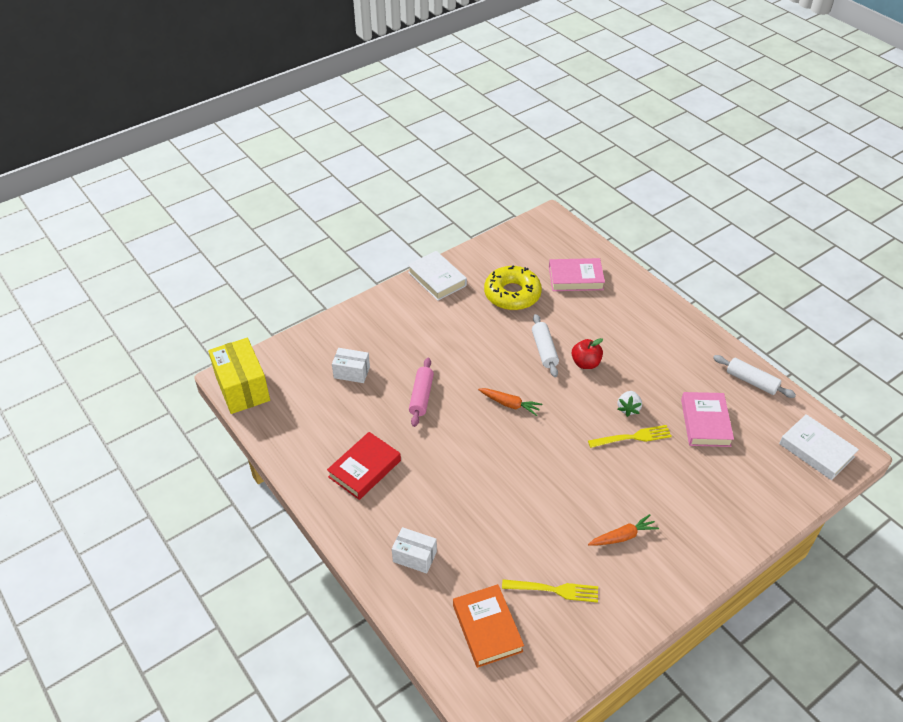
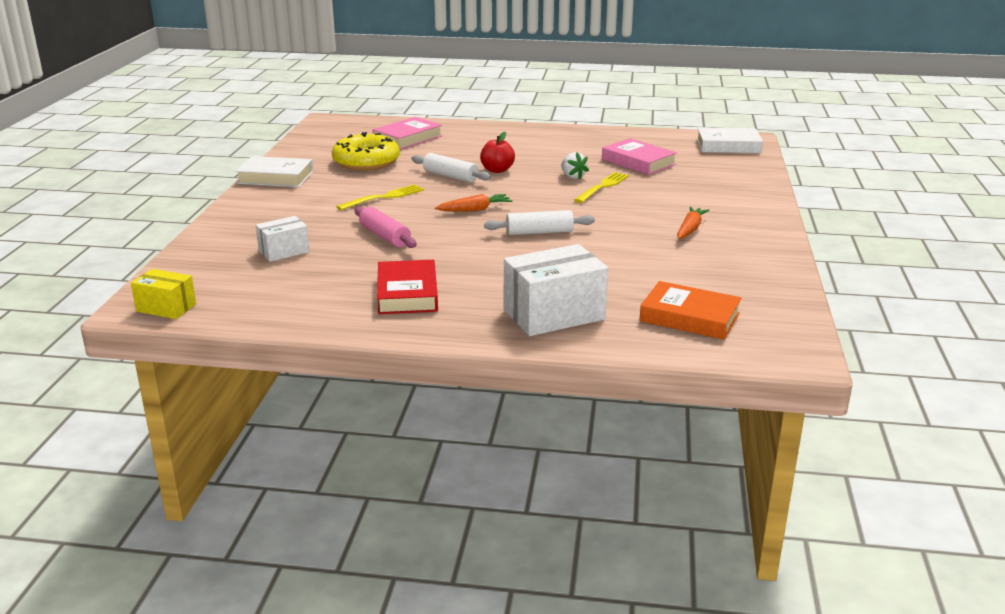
camera: 45 degrees left, 20 degrees down
yellow box [208,338,270,414] -> yellow box [131,269,196,319], size x0.57
white box [392,527,437,574] -> white box [504,244,608,336], size x1.76
yellow fork [502,579,598,603] -> yellow fork moved to [336,184,424,210]
white rolling pin [713,355,796,398] -> white rolling pin moved to [484,210,595,235]

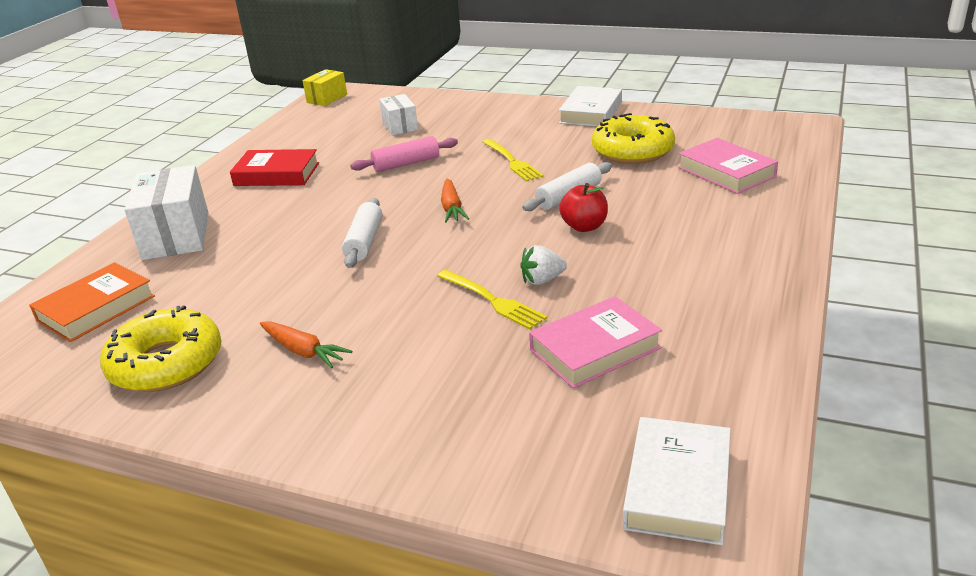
camera: 105 degrees right, 5 degrees up
none -> yellow donut [100,305,222,392]

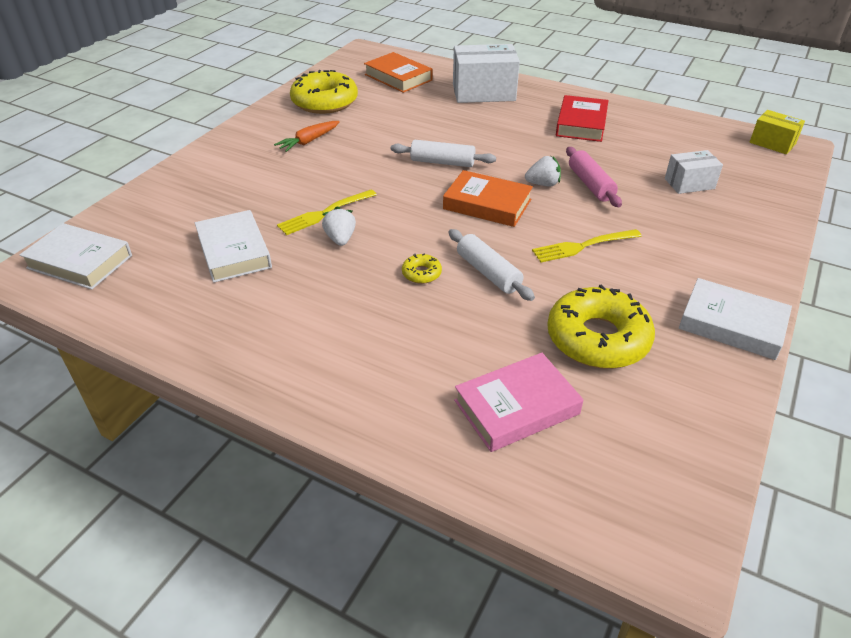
camera: 95 degrees right, 10 degrees up
orange carrot [441,179,469,223] -> orange book [443,170,533,227]
pink book [529,296,662,388] -> white book [195,210,272,283]
red apple [559,183,608,232] -> yellow donut [402,254,442,284]
none -> white strawberry [525,156,561,186]

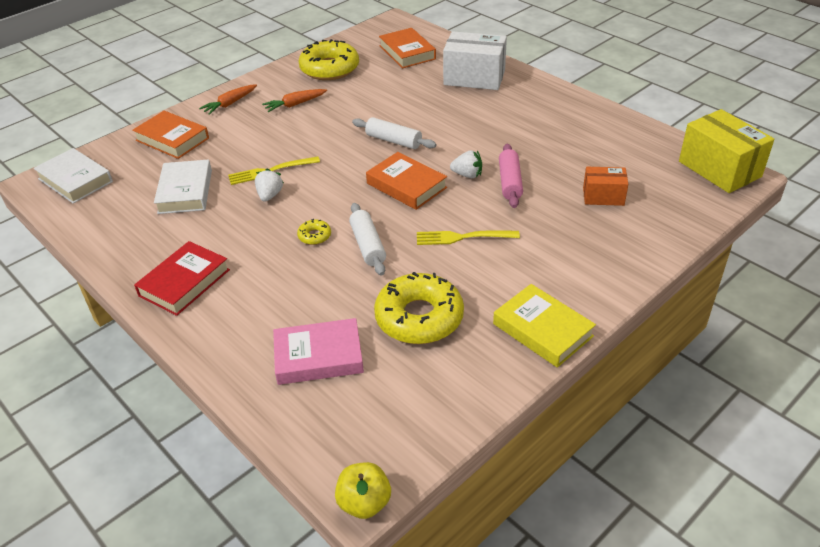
camera: 20 degrees right, 0 degrees up
red book [556,95,609,142] -> red book moved to [134,241,230,316]
white box [665,150,723,194] -> orange box [583,167,628,206]
white book [679,278,792,360] -> yellow book [493,284,596,368]
yellow box [750,110,805,154] -> yellow box [679,109,774,193], size x1.76
none -> orange book [132,111,209,159]
none -> orange carrot [199,84,257,115]
none -> yellow apple [335,462,391,519]

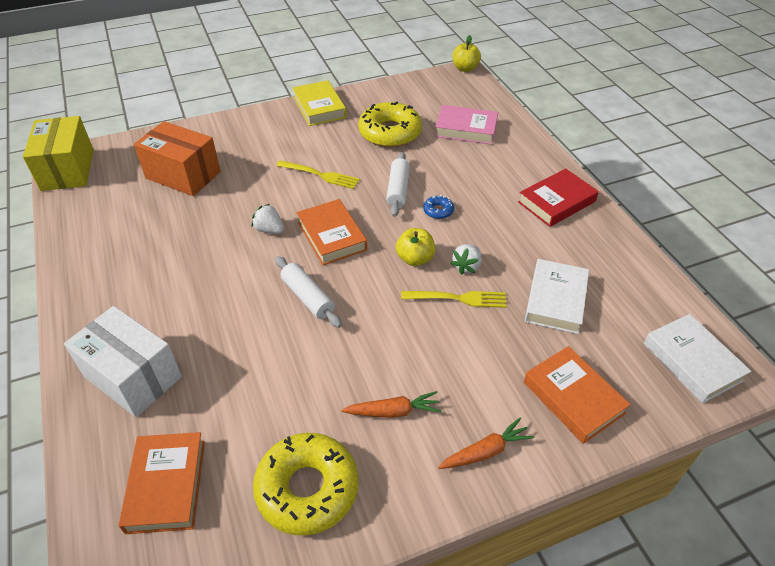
camera: 160 degrees left, 5 degrees up
yellow donut [297,219,331,245] -> blue donut [423,195,454,219]
pink rolling pin [499,144,523,208] -> none
orange box [583,167,628,206] -> orange box [134,121,221,196], size x1.76
none -> yellow apple [396,228,435,266]

